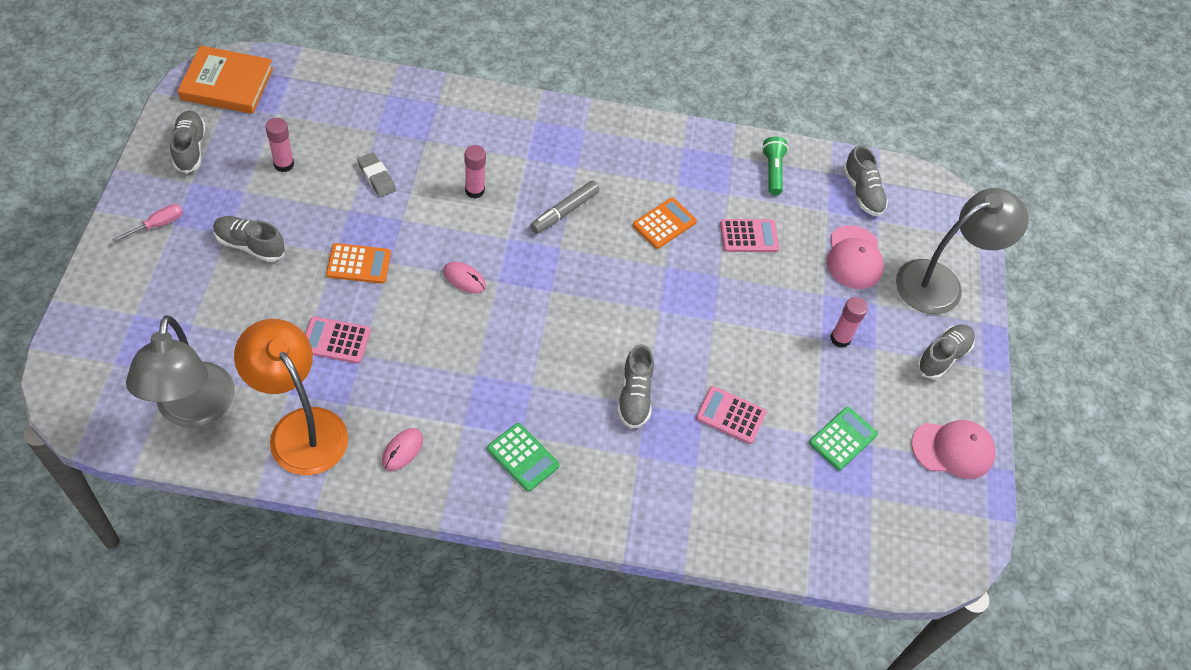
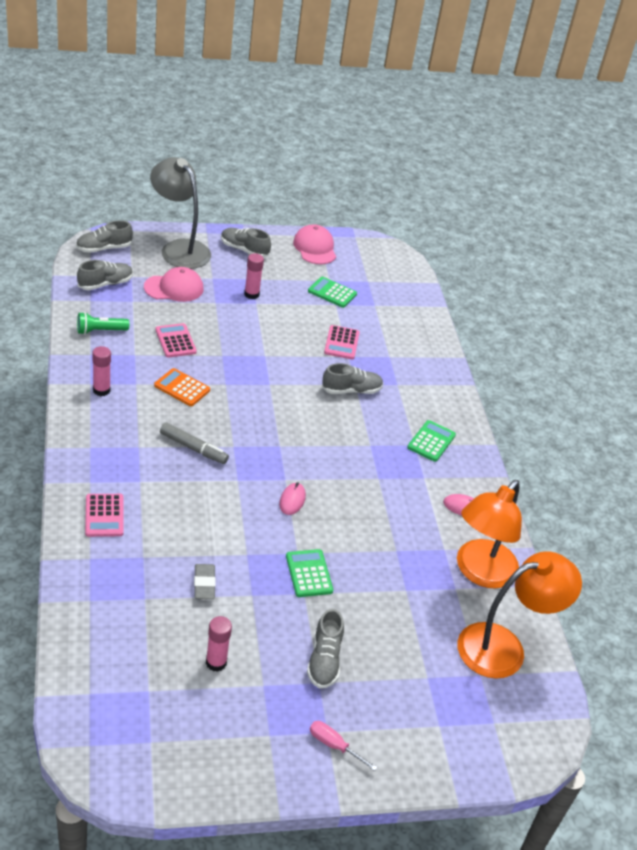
camera: 105 degrees left, 15 degrees down
grey lamp [126,315,235,428] -> orange lamp [457,551,582,679]
grey shoe [170,111,206,174] -> grey shoe moved to [76,220,133,253]
orange book [178,45,273,114] -> none
pink calculator [305,316,371,363] -> pink calculator moved to [85,494,124,537]
orange calculator [326,243,391,284] -> green calculator [286,549,333,597]
grey eraser [357,152,396,197] -> grey eraser turned 45 degrees counterclockwise [194,564,216,599]
pink glue stick [465,145,486,199] -> pink glue stick moved to [92,346,111,396]

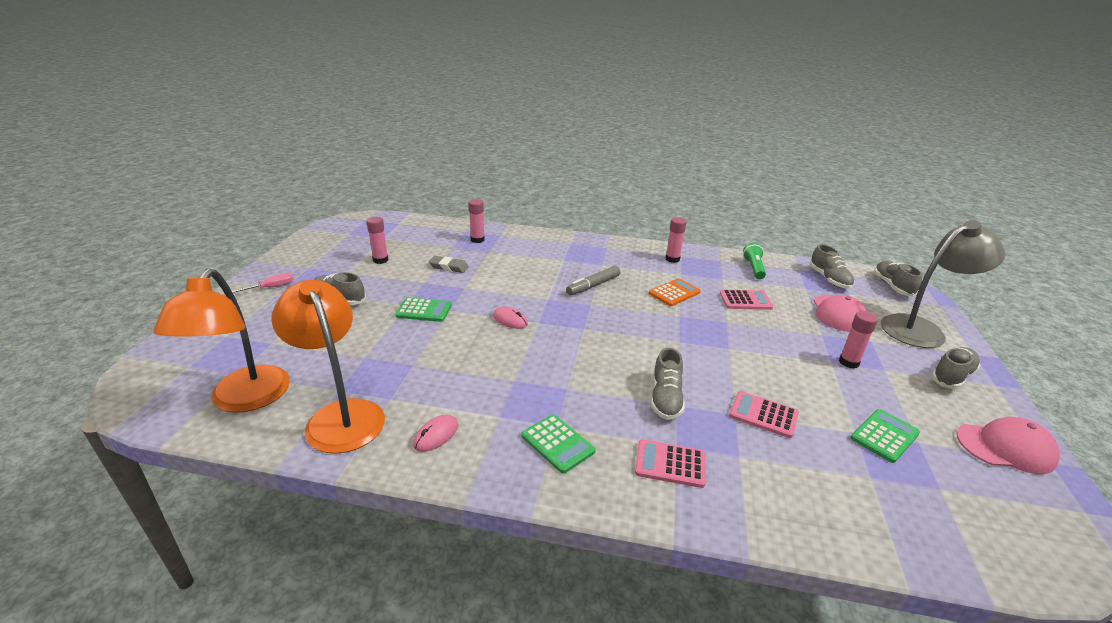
camera: 115 degrees right, 10 degrees down
pink calculator [85,494,124,537] -> pink calculator moved to [635,439,706,488]
none -> pink glue stick [468,199,485,243]

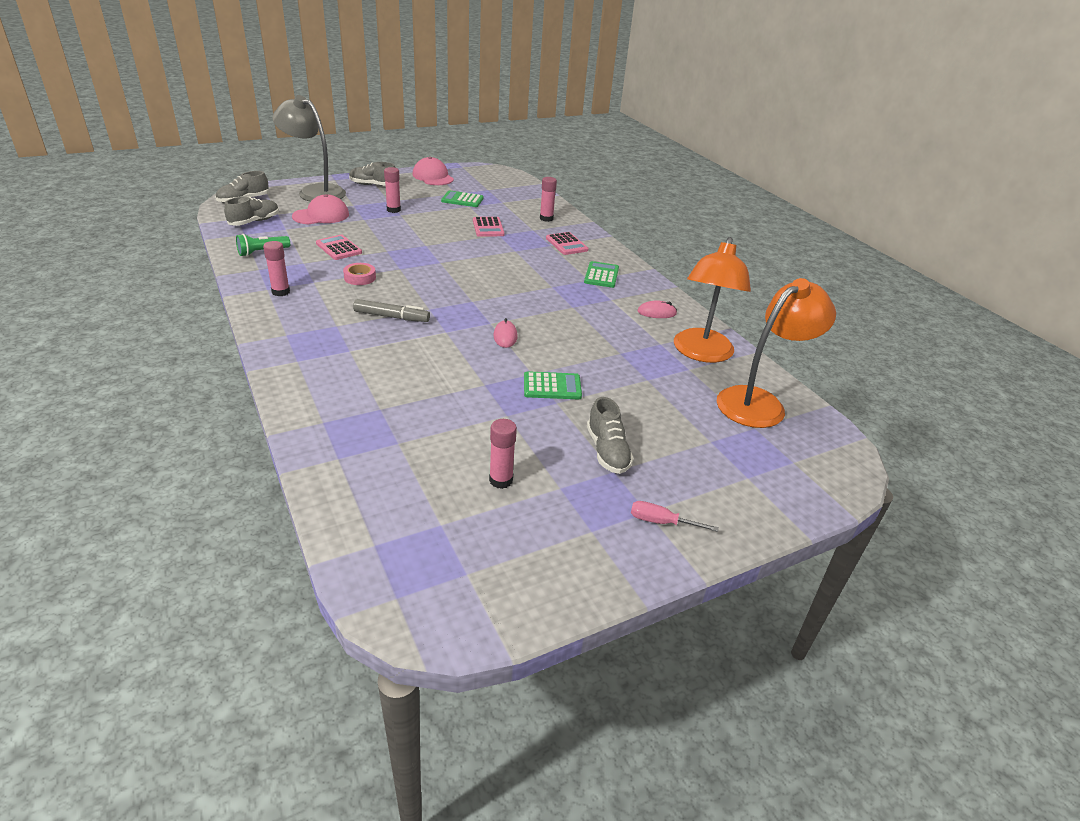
camera: 130 degrees left, 5 degrees up
green calculator [395,297,452,322] -> green calculator turned 120 degrees clockwise [524,371,582,399]
grey eraser [428,256,469,273] -> none
pink glue stick [468,199,485,243] -> pink glue stick moved to [540,177,557,222]
orange calculator [649,278,701,306] -> pink tape [343,263,376,285]
grey shoe [651,348,685,420] -> none

